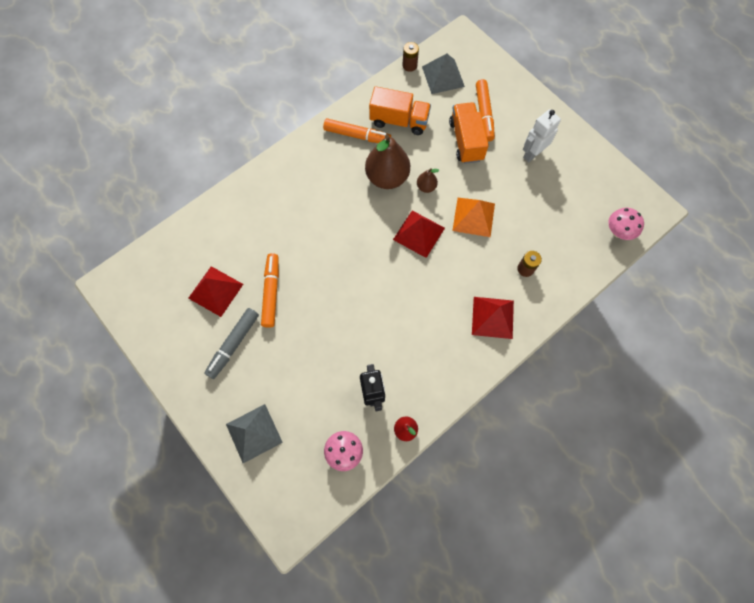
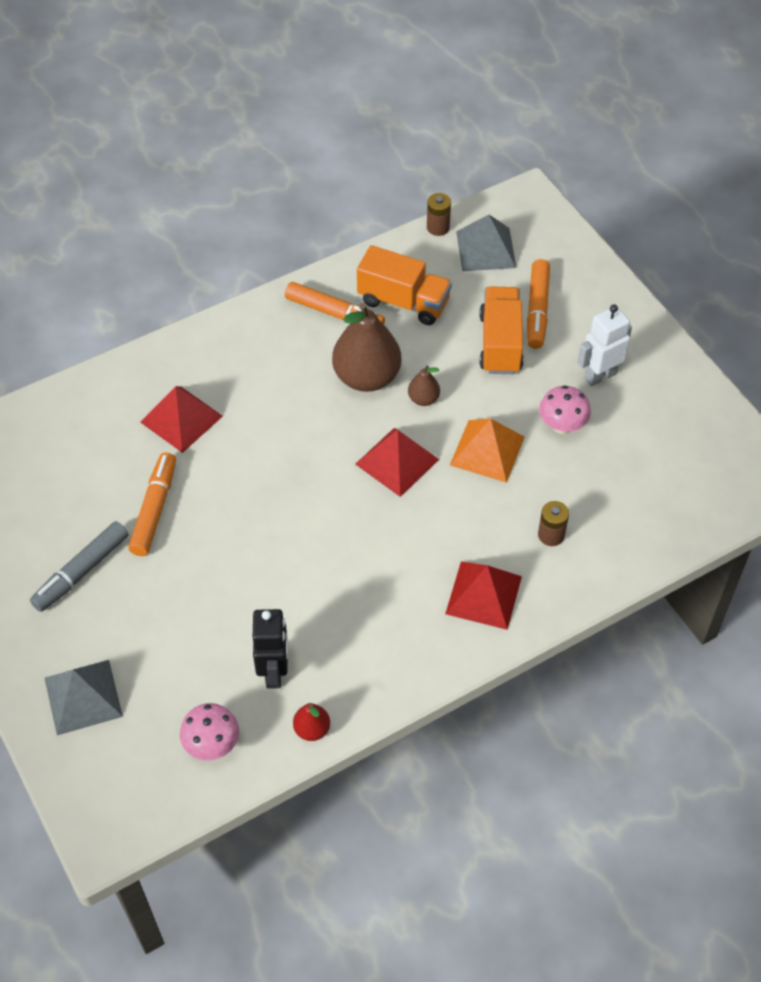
camera: 10 degrees right, 15 degrees down
red pyramid [188,266,243,317] -> red pyramid moved to [140,386,223,453]
pink mushroom [608,208,644,240] -> pink mushroom moved to [539,385,591,434]

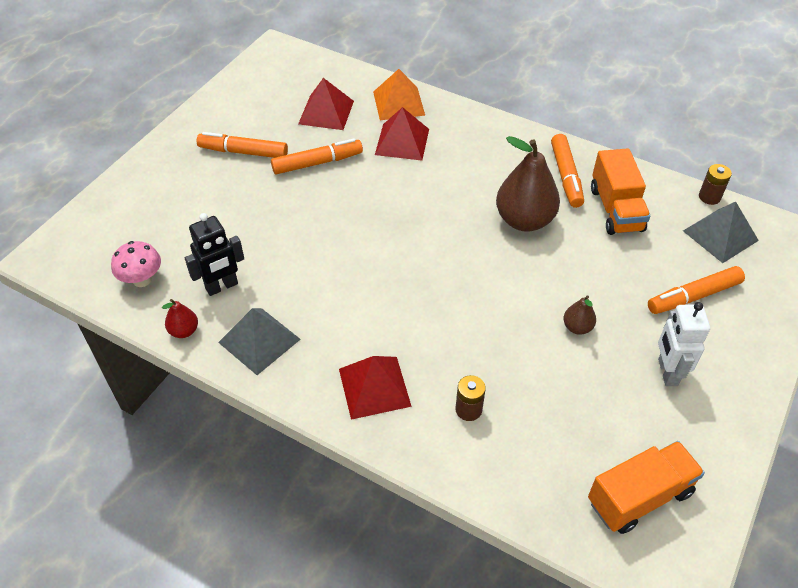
camera: 60 degrees right, 5 degrees down
grey marker [30,521,128,612] -> orange marker [197,132,288,158]
grey pyramid [45,660,123,735] -> grey pyramid moved to [218,308,301,375]
red pyramid [355,428,439,497] -> red pyramid moved to [298,78,354,130]
brown pear [408,365,440,406] -> brown pear moved to [563,295,596,335]
orange pyramid [450,419,525,483] -> orange pyramid moved to [373,69,425,120]
orange truck [479,286,523,374] -> orange truck moved to [588,441,705,534]
pink mushroom [539,385,591,434] -> none
white robot [577,304,632,387] -> white robot turned 120 degrees counterclockwise [658,302,710,386]

